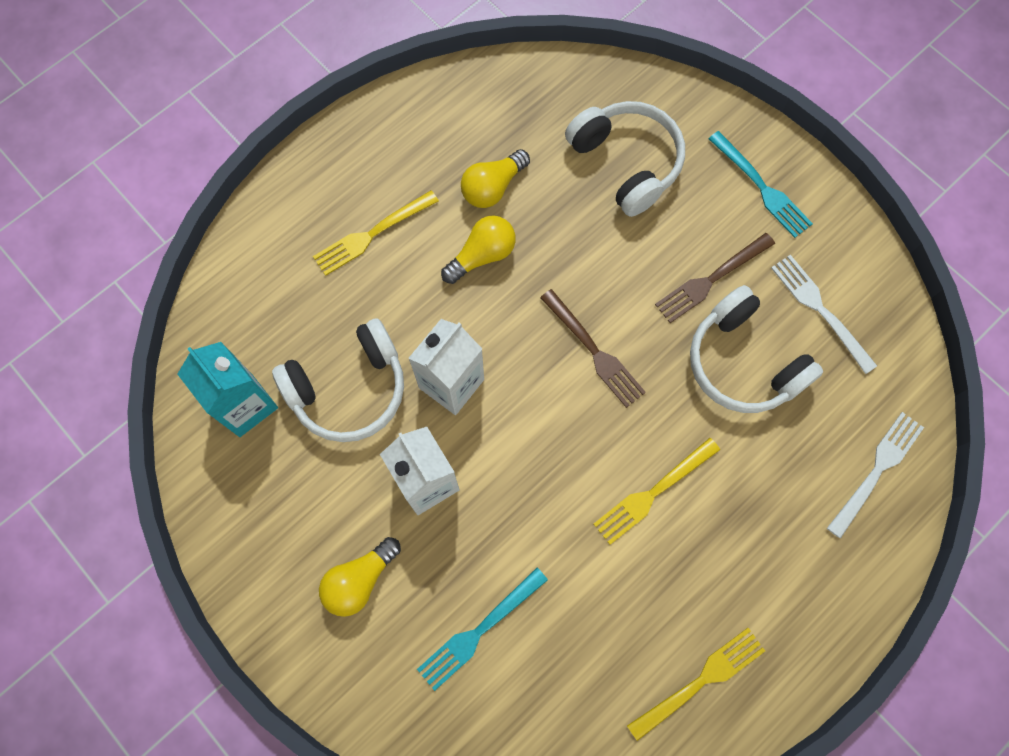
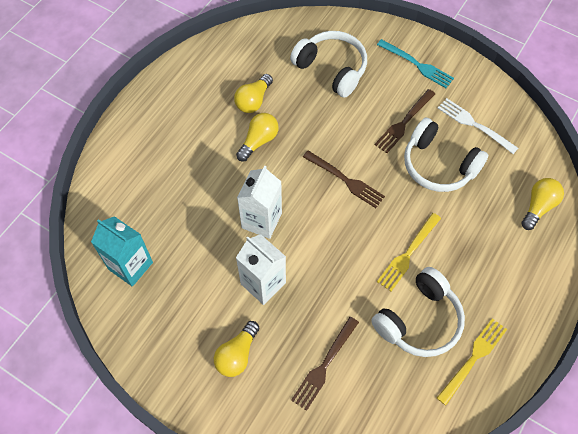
camera: 15 degrees left, 10 degrees down
white headphones [272,318,404,442] -> white headphones moved to [371,267,465,357]
yellow fork [313,190,439,276] -> none
turquoise fork [417,568,548,691] -> brown fork [291,317,359,411]
white fork [827,412,924,539] -> yellow light bulb [521,178,564,230]

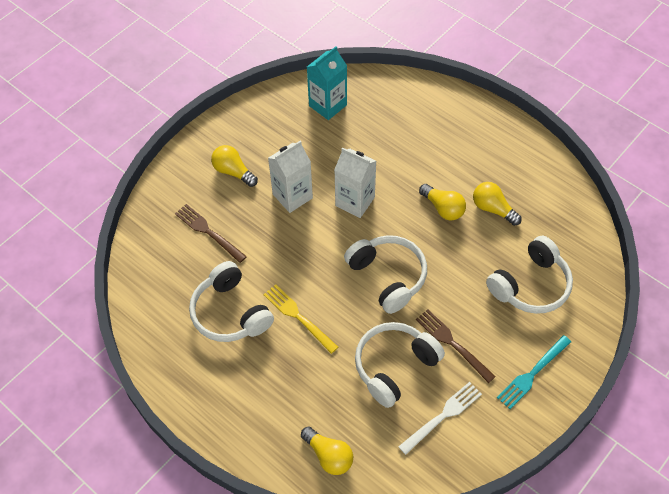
camera: 100 degrees right, 5 degrees down
brown fork [303,150,385,208] -> white headphones [344,235,427,314]
yellow fork [437,318,507,405] -> none

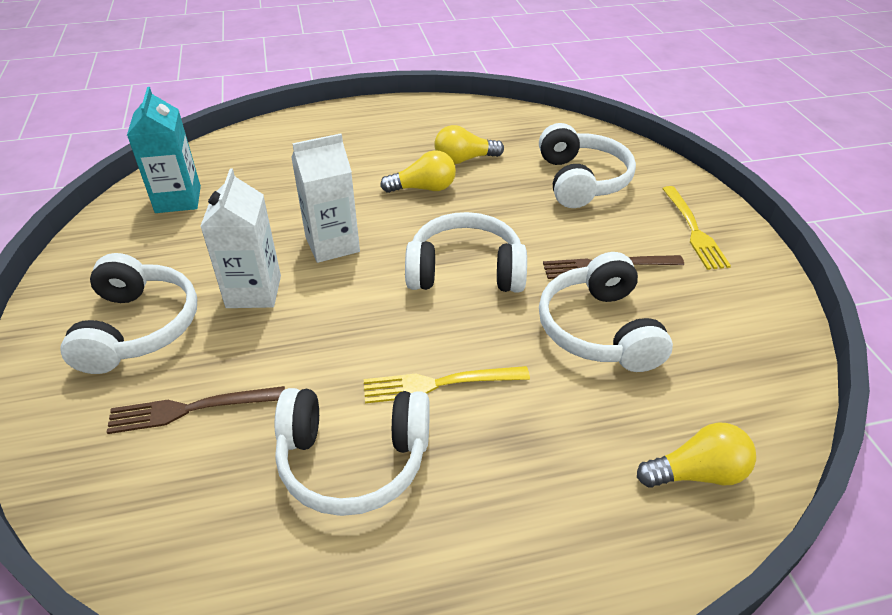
camera: 55 degrees left, 15 degrees down
yellow light bulb [211,145,258,187] -> white headphones [60,253,197,374]
white fork [398,382,482,455] -> none
turquoise fork [497,335,571,409] -> yellow fork [662,186,731,270]

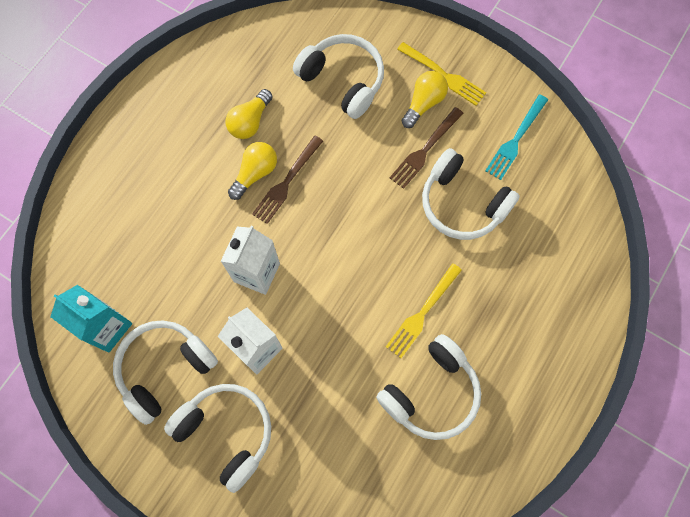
camera: 45 degrees left, 30 degrees up
brown fork [107,386,285,434] -> brown fork moved to [252,136,323,224]
white headphones [405,212,527,293] -> white headphones moved to [113,320,218,425]
yellow light bulb [637,422,756,488] -> yellow light bulb moved to [401,71,448,128]
none -> turquoise fork [485,95,548,180]

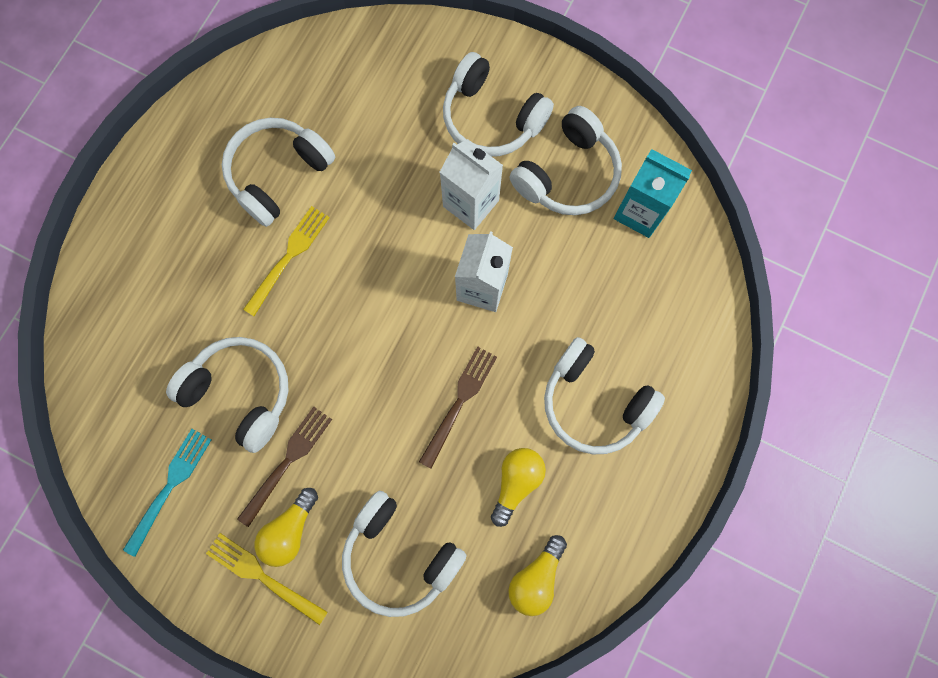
camera: 175 degrees right, 5 degrees up
yellow light bulb [228,142,277,200] -> yellow light bulb moved to [508,535,567,616]
none -> white headphones [544,337,665,454]

